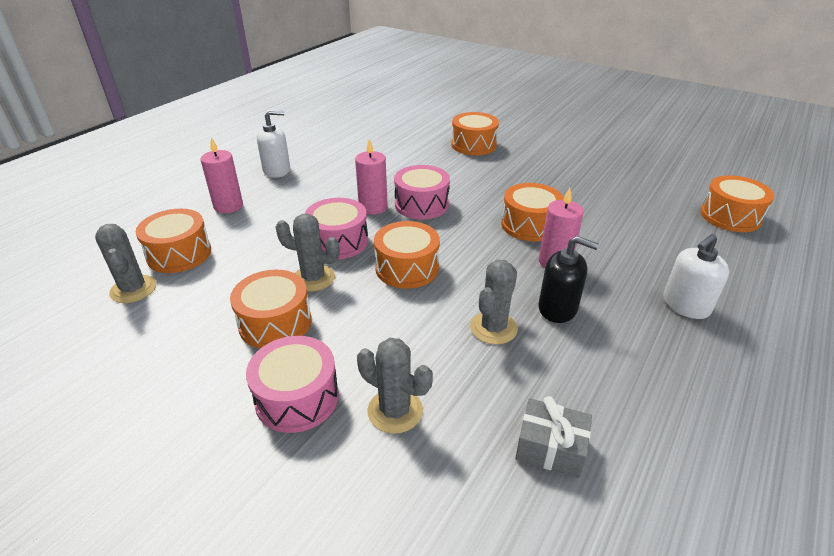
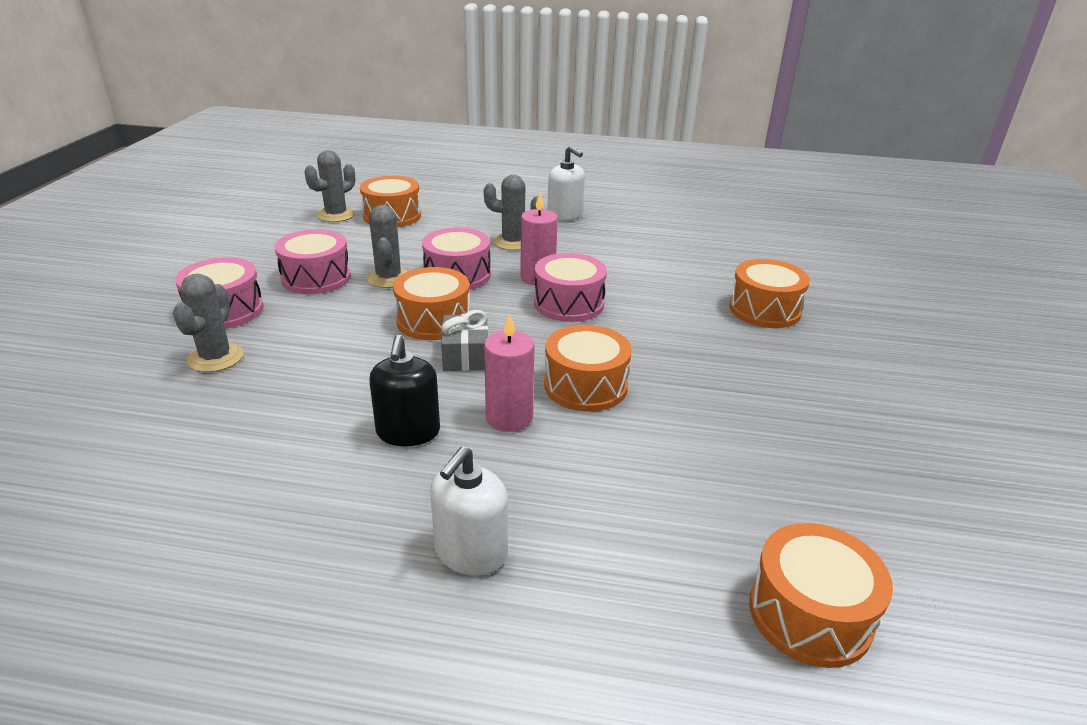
camera: 65 degrees right, 5 degrees down
pink candle [201,137,243,213] -> none
orange drum [230,270,312,349] -> pink drum [274,229,351,294]
grey cactus [470,260,518,345] -> grey cactus moved to [484,175,538,250]
grey gift [515,396,592,478] -> grey gift moved to [441,310,488,371]
white soap dispenser [663,234,729,319] -> white soap dispenser turned 90 degrees counterclockwise [430,447,508,576]

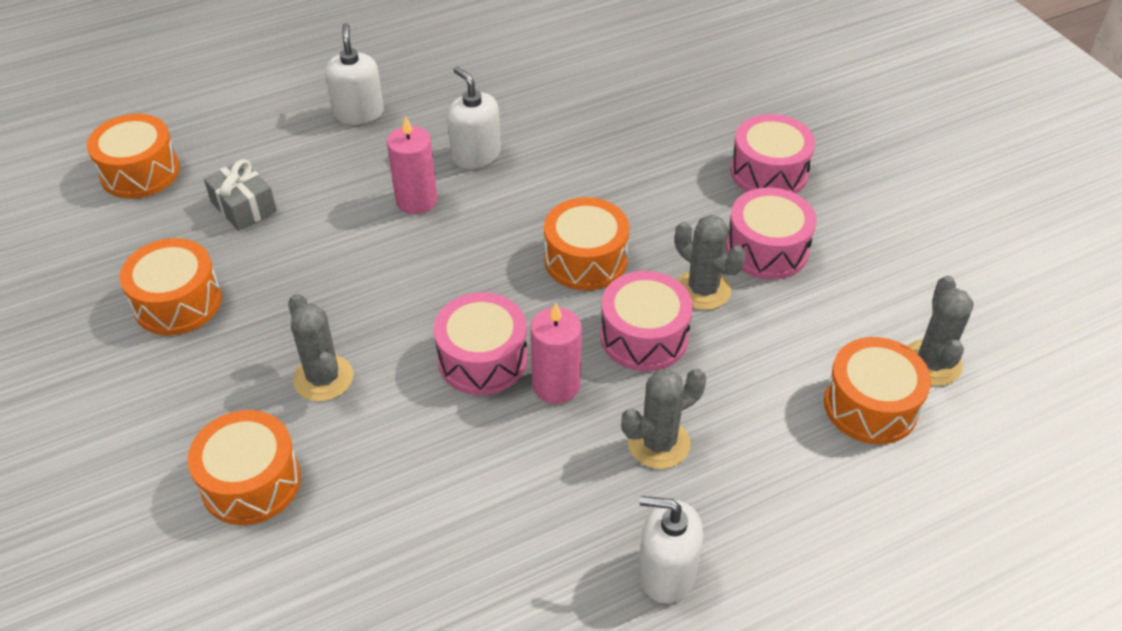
camera: 145 degrees right, 15 degrees up
grey cactus [173,274,244,372] -> grey cactus moved to [288,294,353,402]
black soap dispenser [369,335,440,446] -> white soap dispenser [447,67,501,169]
grey gift [441,310,488,371] -> grey gift moved to [204,159,277,231]
orange drum [544,325,632,412] -> orange drum moved to [120,238,222,335]

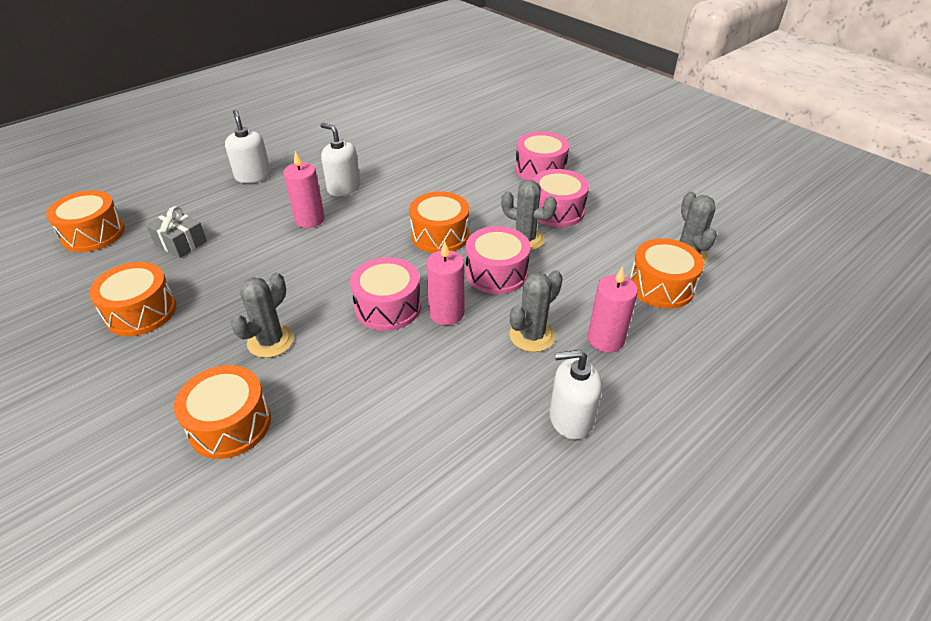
camera: 15 degrees left, 5 degrees down
grey cactus [288,294,353,402] -> grey cactus turned 75 degrees clockwise [231,272,294,358]
none -> pink candle [587,266,638,352]

